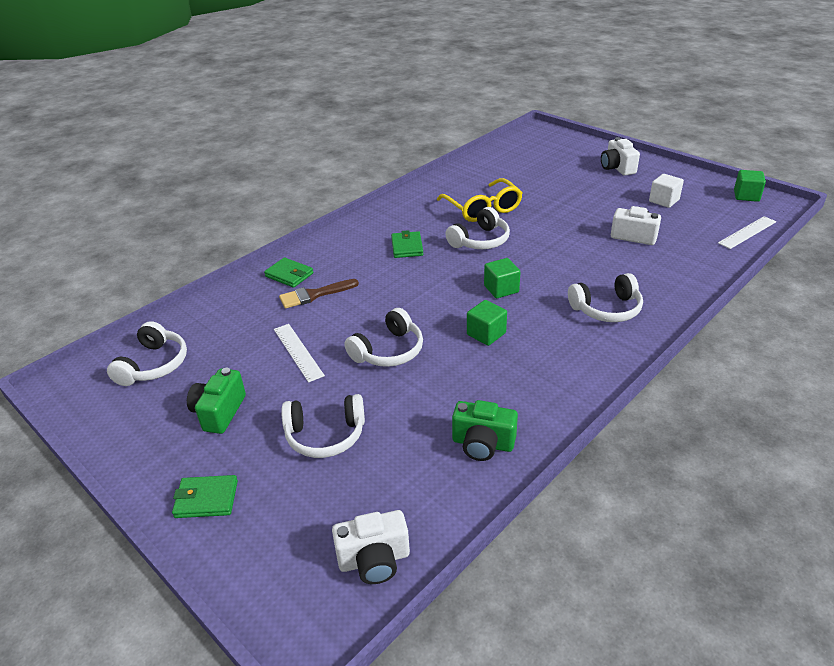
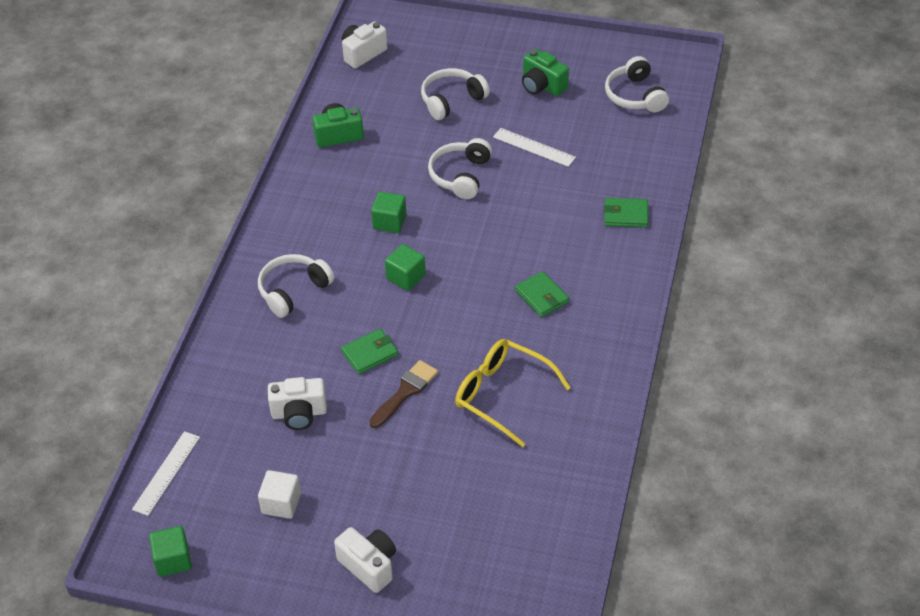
camera: 150 degrees right, 10 degrees up
green wallet [172,475,238,518] -> green wallet moved to [341,329,398,374]
green camera [187,368,246,434] -> green camera turned 150 degrees clockwise [522,49,569,96]
brown brush [279,279,359,309] -> brown brush moved to [369,360,438,428]
white headphones [446,207,510,249] -> none

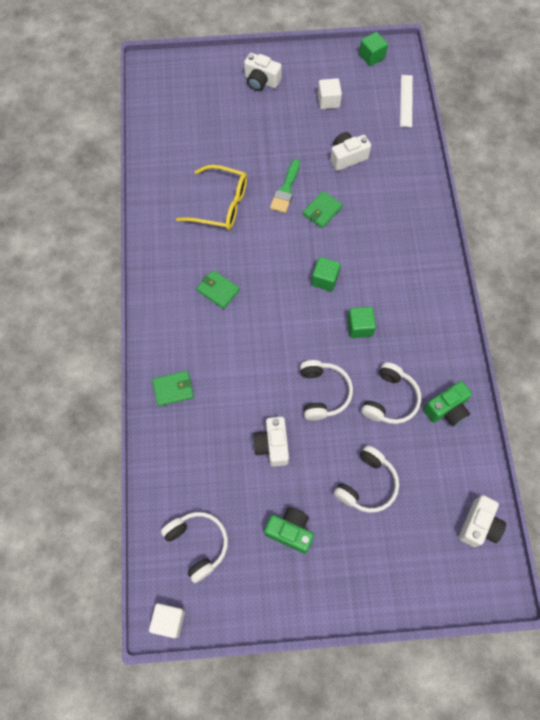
camera: 160 degrees right, 20 degrees up
white headphones [258,254,334,318] -> white headphones moved to [361,362,421,424]
brown brush [369,360,438,428] -> green brush [270,159,300,213]
white ruler [493,128,576,167] -> white camera [253,417,289,467]
none -> white cube [149,603,185,638]

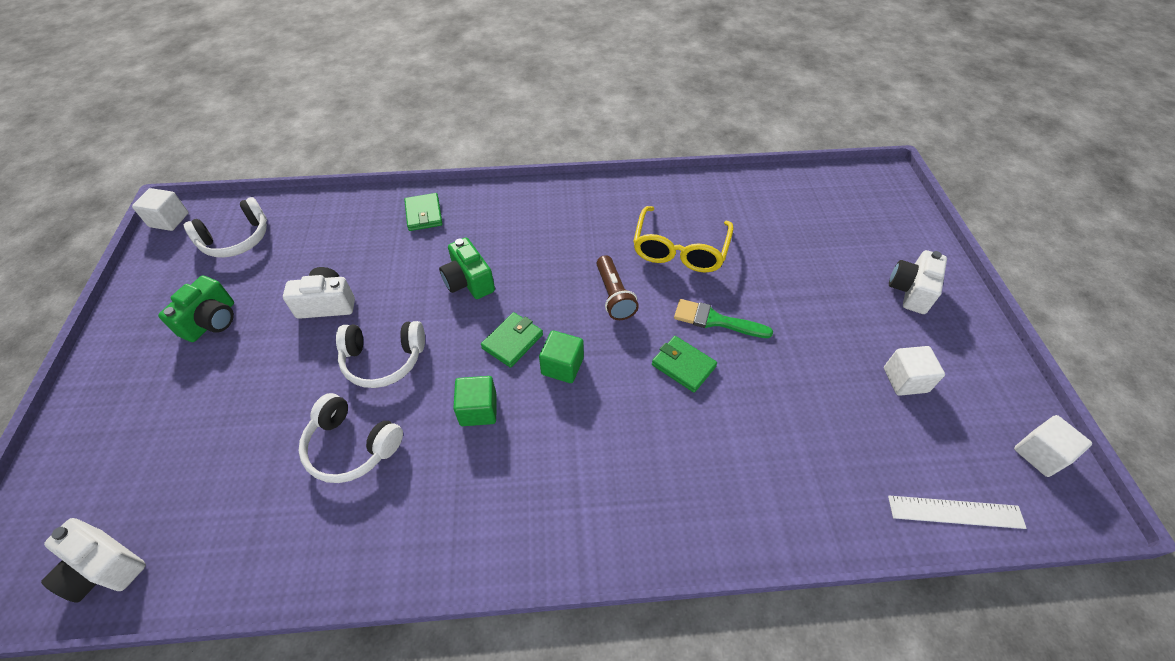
camera: 90 degrees right, 15 degrees down
green wallet [197,270,240,309] -> green wallet moved to [481,312,543,368]
white camera [330,132,371,171] -> none
white headphones [334,446,399,513] -> none
green cube [359,32,388,66] -> white cube [1014,415,1092,477]
green camera [424,381,472,427] -> green camera moved to [439,237,495,299]
none -> brown flashlight [596,255,639,320]

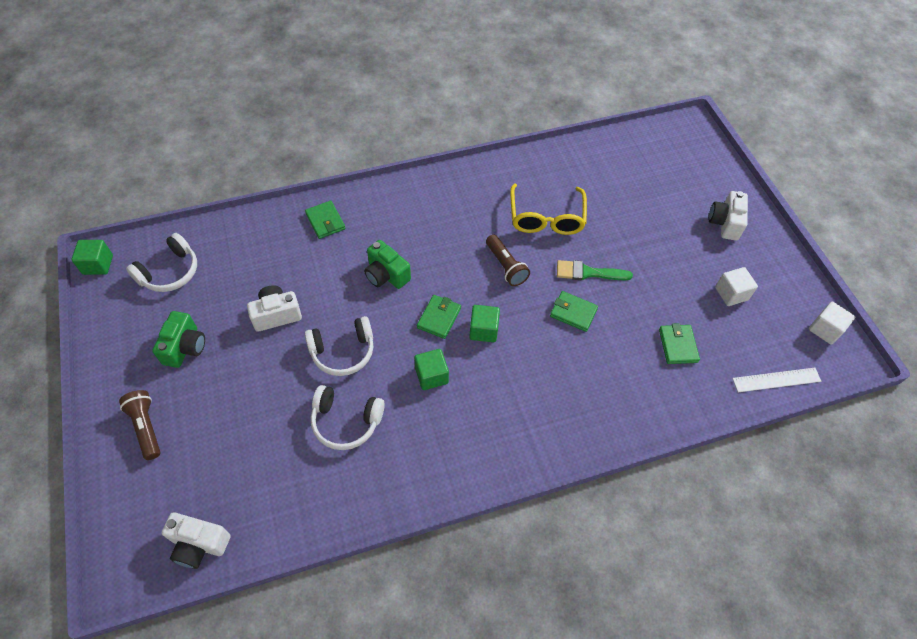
camera: 15 degrees left, 5 degrees up
white cube [132,188,189,231] -> green cube [71,240,113,275]
none -> brown flashlight [119,390,161,460]
none -> green wallet [659,323,700,364]

